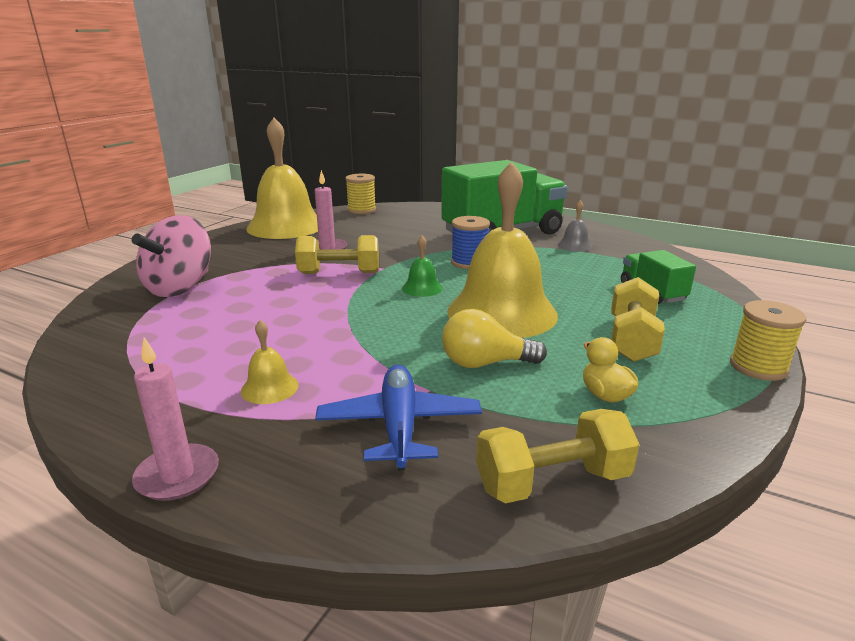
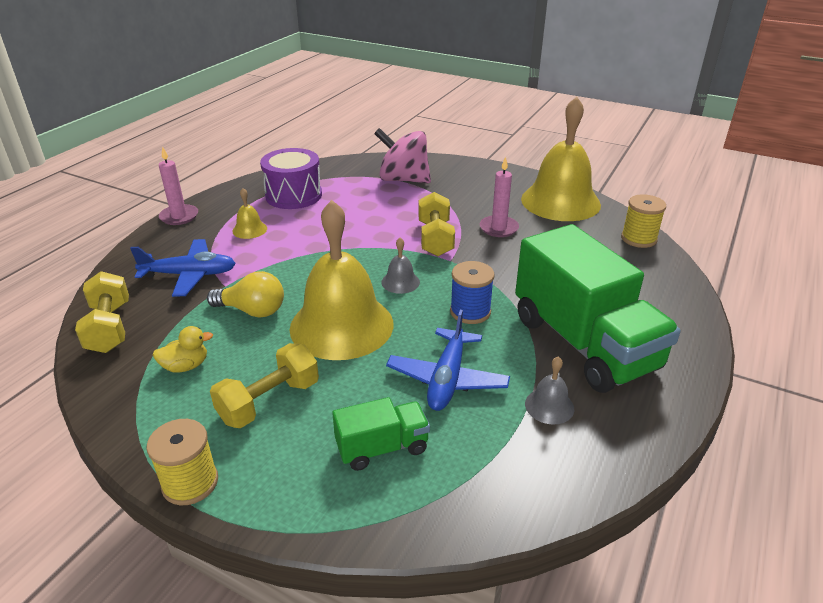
camera: 90 degrees right, 10 degrees up
green bell [402,236,443,297] -> grey bell [381,237,420,294]
yellow light bulb [442,309,547,368] -> yellow light bulb turned 105 degrees clockwise [207,271,284,318]
yellow dumbbell [611,277,665,362] -> yellow dumbbell turned 60 degrees counterclockwise [210,343,319,428]
none -> purple drum [260,148,322,209]
none -> blue plane [386,310,510,411]

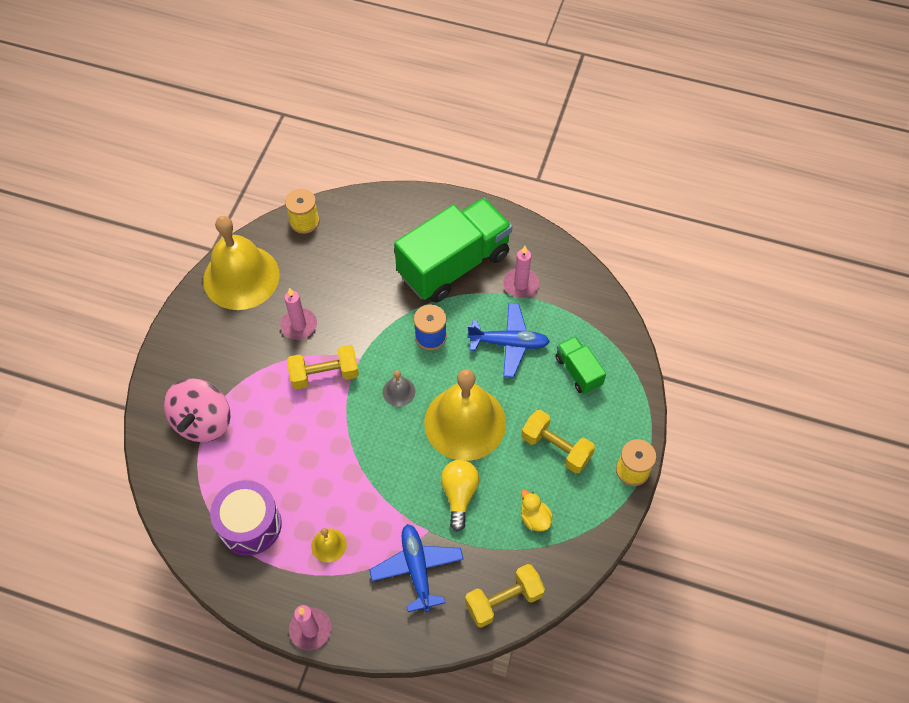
camera: 100 degrees left, 25 degrees up
grey bell [525,356,574,424] -> pink candle [503,246,539,298]

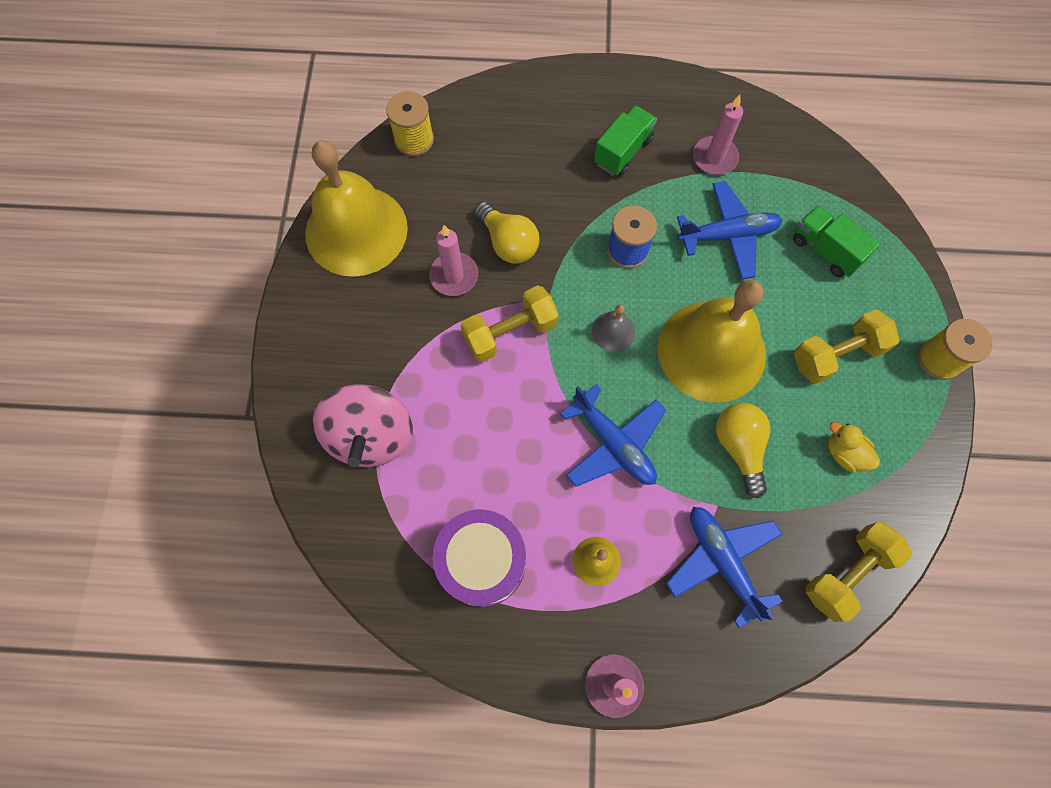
camera: 15 degrees left, 10 degrees up
green truck [394,198,513,303] -> green truck [594,105,657,176], size x0.47
yellow dumbbell [521,410,595,474] -> yellow dumbbell turned 45 degrees counterclockwise [794,309,899,384]
none -> yellow light bulb [475,202,539,264]
none -> blue plane [560,384,666,487]

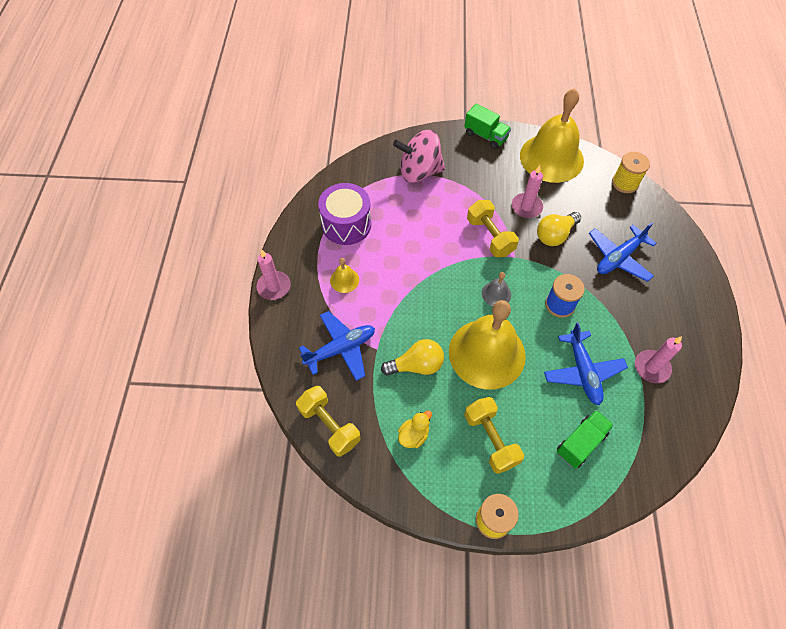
camera: 90 degrees right, 10 degrees down
blue plane [560,384,666,487] -> blue plane moved to [589,222,657,282]
green truck [594,105,657,176] -> green truck moved to [464,104,511,149]

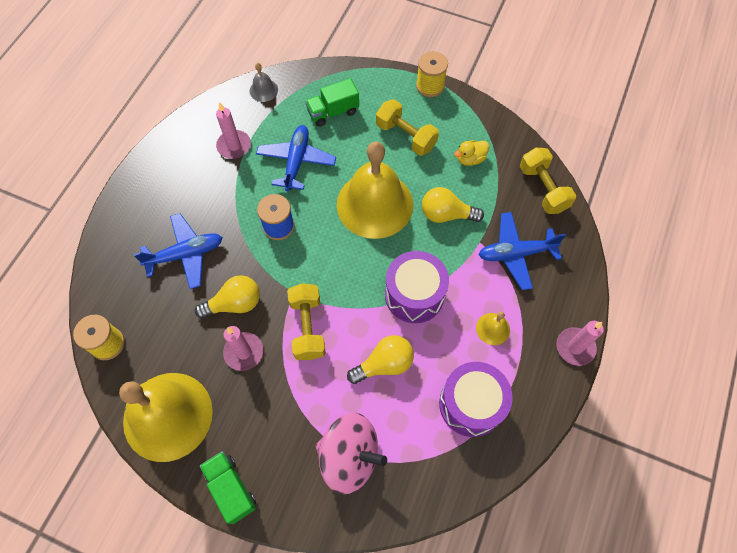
camera: 160 degrees left, 5 degrees up
yellow dumbbell [464,397,524,474] -> yellow dumbbell turned 45 degrees counterclockwise [376,99,439,156]
grey bell [482,272,511,306] -> grey bell moved to [250,63,278,102]
none -> yellow light bulb [347,335,414,384]
none -> purple drum [385,251,449,323]

